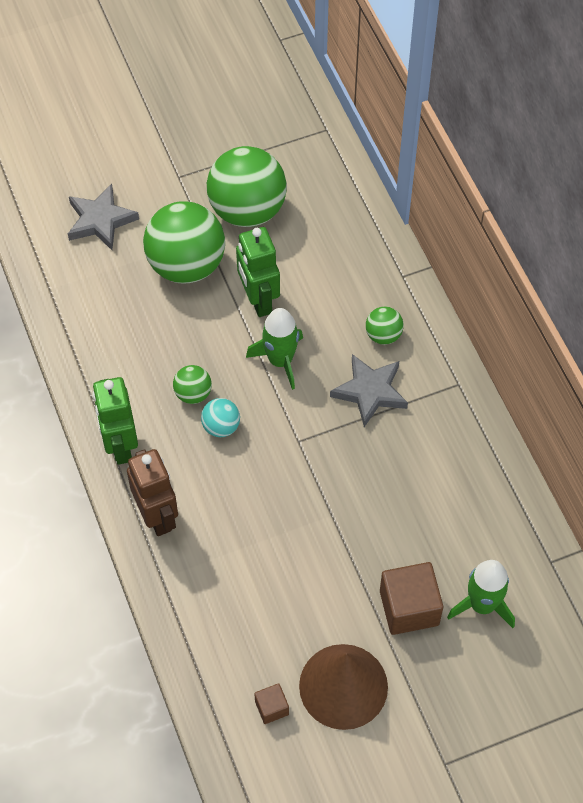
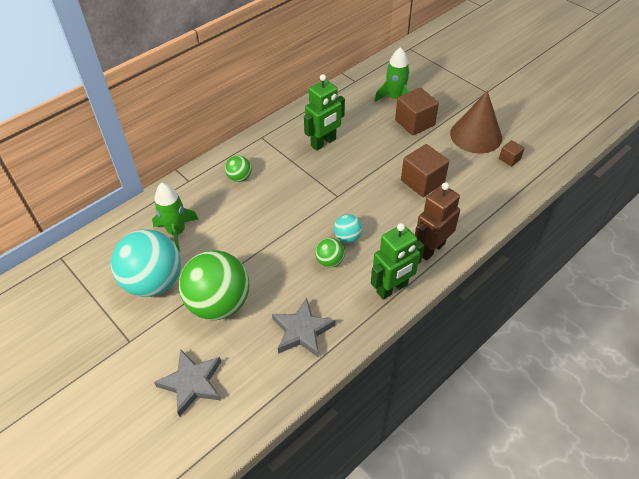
camera: 110 degrees left, 10 degrees down
green ball [207,146,287,227] -> turquoise ball [111,229,181,297]
green robot [236,227,280,317] -> green robot moved to [304,74,345,151]
green rocket [246,308,303,390] -> green rocket moved to [152,183,198,252]
grey star [330,354,408,427] -> grey star moved to [272,298,335,358]
none -> brown cube [401,144,449,197]

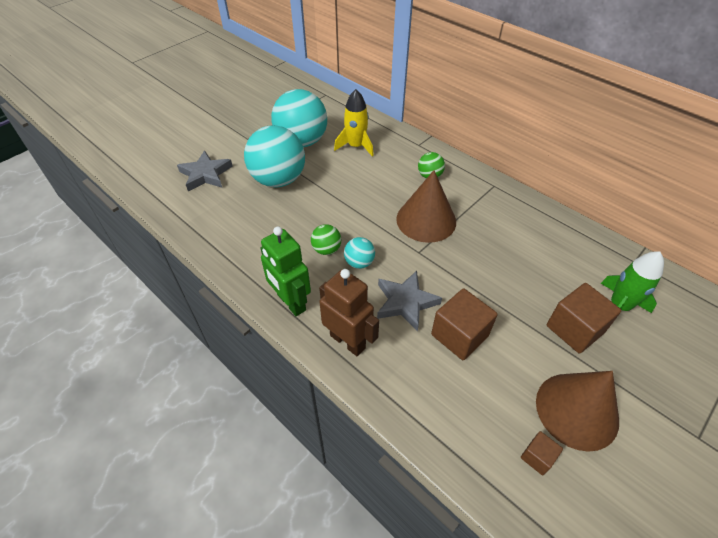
camera: 85 degrees right, 0 degrees up
green rocket [152,183,198,252] -> yellow rocket [334,89,374,157]
green ball [179,250,249,320] -> turquoise ball [244,125,305,187]
grey star [272,298,335,358] -> grey star moved to [377,271,442,332]
green robot [304,74,345,151] -> none
none -> brown cone [396,170,456,243]

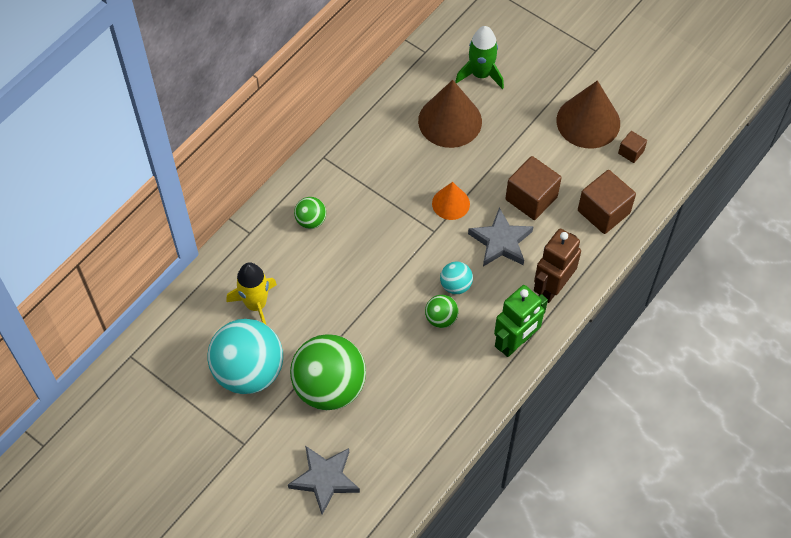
camera: 95 degrees left, 10 degrees up
turquoise ball [244,125,305,187] -> green ball [290,334,366,410]
brown cone [396,170,456,243] -> brown cone moved to [418,80,482,148]
brown cube [547,283,621,354] -> brown cube moved to [578,170,636,234]
none -> orange cone [432,182,470,220]

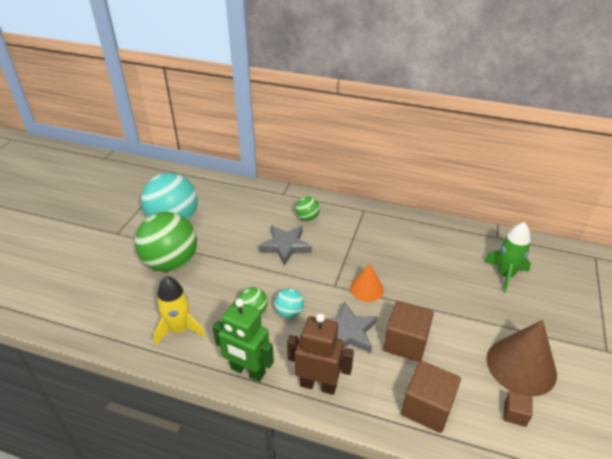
camera: 70 degrees right, 20 degrees down
yellow rocket [226,262,277,324] -> yellow rocket moved to [153,276,205,345]
grey star [288,446,360,515] -> grey star moved to [259,225,312,266]
brown cone [418,80,482,148] -> none

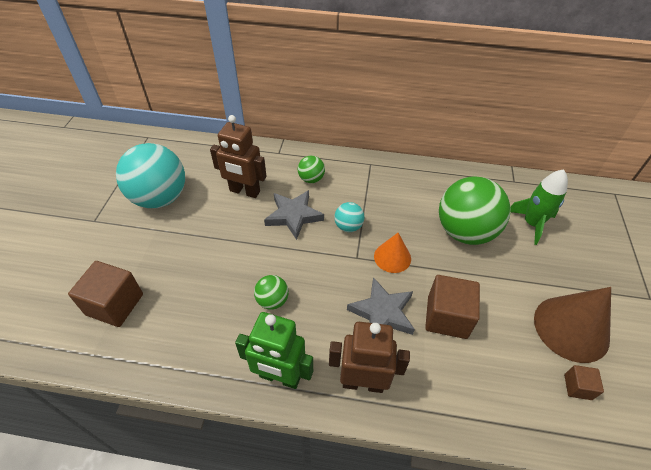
camera: 10 degrees left, 10 degrees up
green ball [135,212,197,272] -> green ball moved to [439,176,511,245]
yellow rocket [153,276,205,345] -> none
turquoise ball [274,288,304,318] -> turquoise ball moved to [334,202,365,232]
brown cube [401,361,461,433] -> brown cube moved to [68,261,143,327]
none -> brown robot [210,115,266,198]

